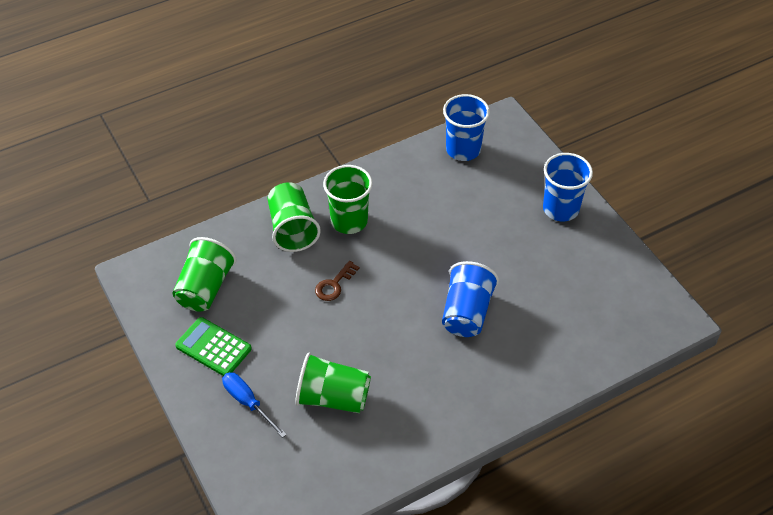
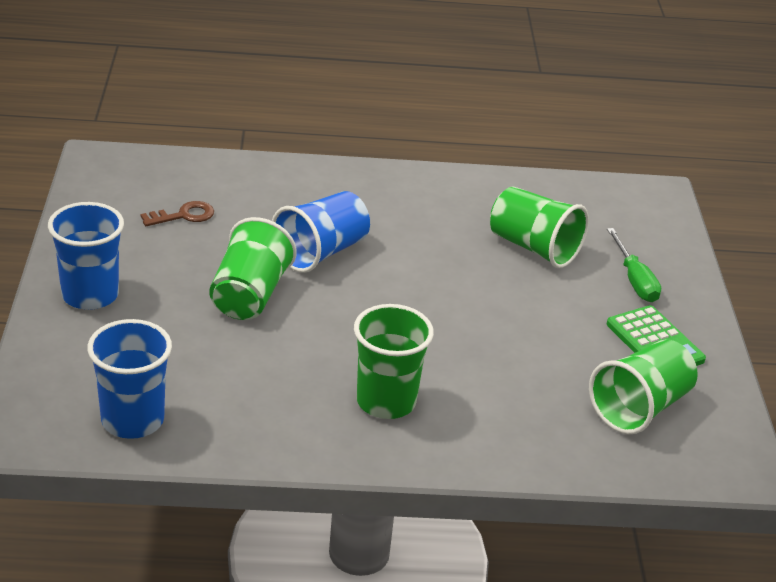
camera: 155 degrees left, 15 degrees down
blue screwdriver [222,372,287,438] -> green screwdriver [607,228,661,302]
green cup [267,182,321,252] -> green cup moved to [209,217,297,320]
brown key [315,261,360,301] -> brown key moved to [141,201,214,226]

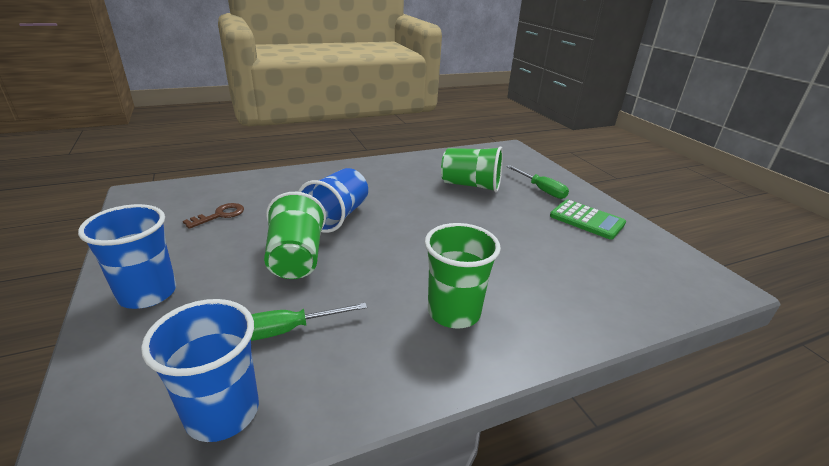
camera: 20 degrees left, 5 degrees down
green cup [589,339,698,434] -> none
none -> green screwdriver [251,303,367,341]

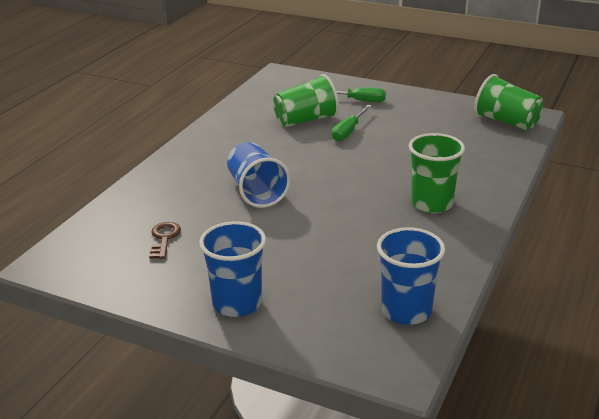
camera: 40 degrees left, 0 degrees up
green screwdriver [251,303,367,341] -> green screwdriver moved to [332,105,372,141]
green cup [264,192,326,279] -> green cup moved to [474,74,544,131]
green calculator [550,200,626,240] -> none

